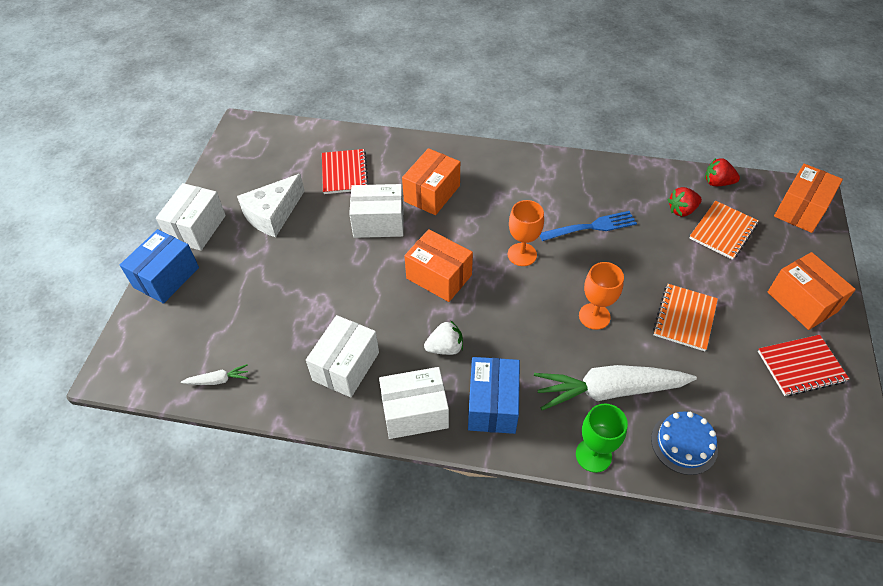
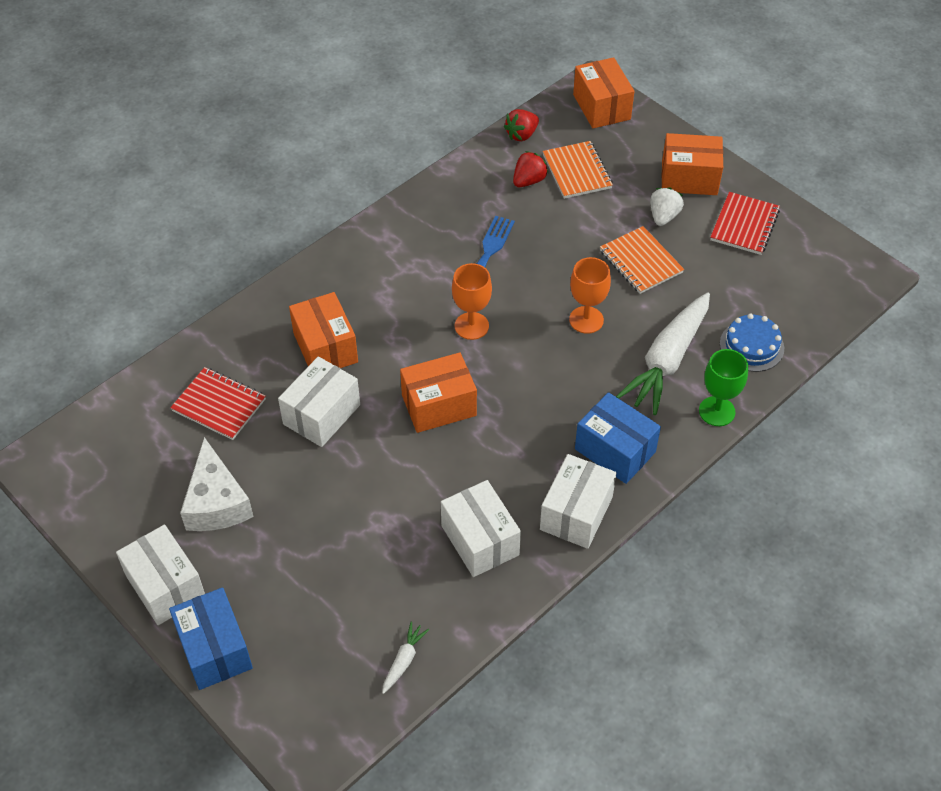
camera: 55 degrees left, 0 degrees up
white strawberry [424,321,463,355] -> white strawberry moved to [650,187,684,226]
red strawberry [668,187,702,217] -> red strawberry turned 150 degrees counterclockwise [513,151,548,187]

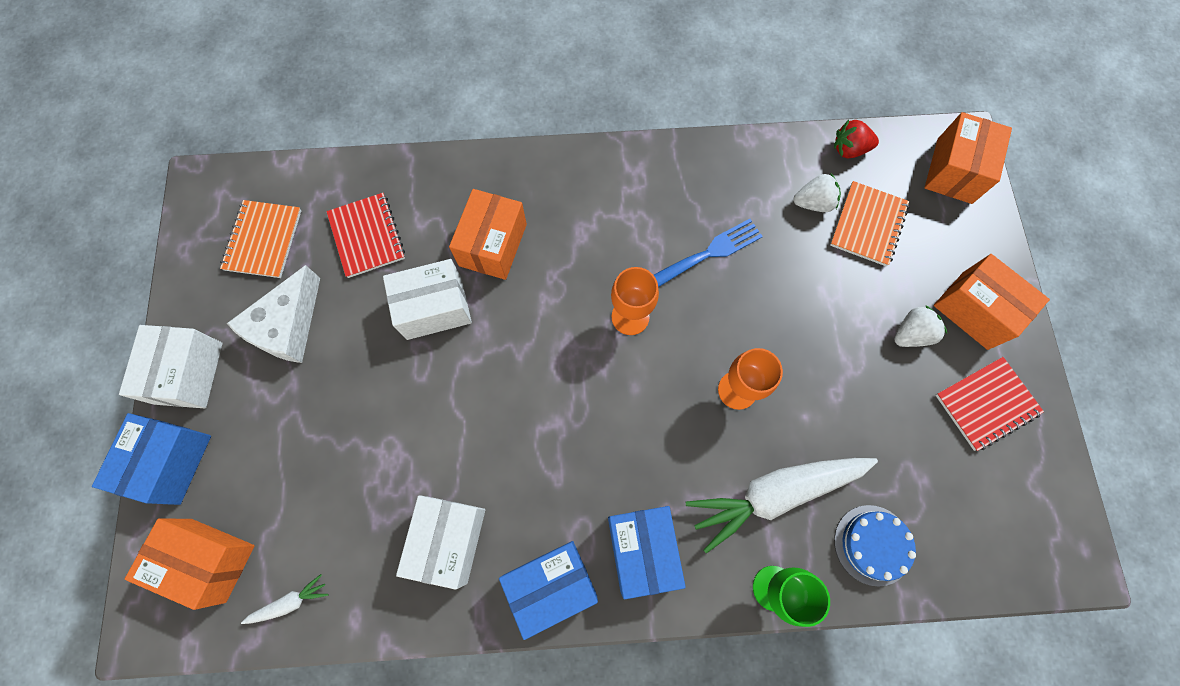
camera: 40 degrees right, 20 degrees up
orange box [400,352,477,433] -> orange box moved to [125,518,255,610]
red strawberry [513,151,548,187] -> white strawberry [794,173,841,212]
white box [540,454,616,549] -> blue box [499,541,598,640]
orange notebook [600,226,684,294] -> orange notebook moved to [220,200,302,278]

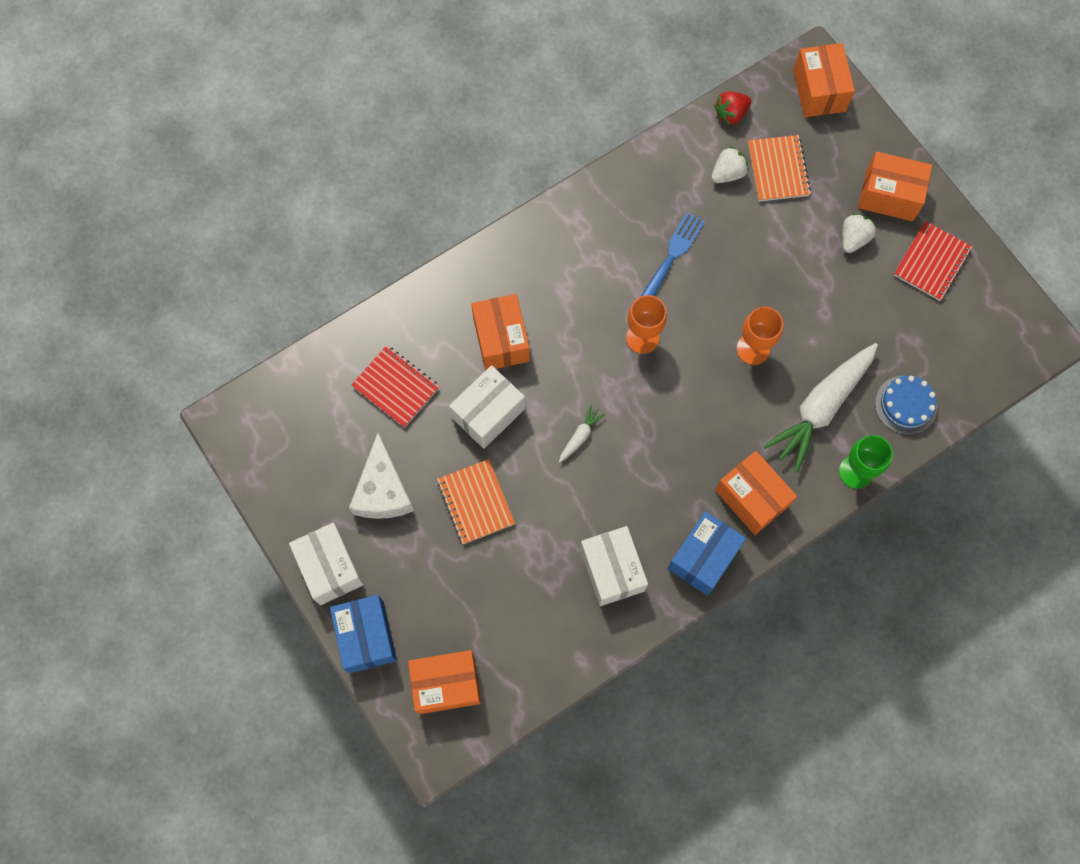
camera: 30 degrees left, 0 degrees up
orange notebook [220,200,302,278] -> orange notebook moved to [437,459,515,544]
white carrot [241,574,328,624] -> white carrot moved to [559,405,605,462]
blue box [608,506,686,599] -> orange box [715,451,797,535]

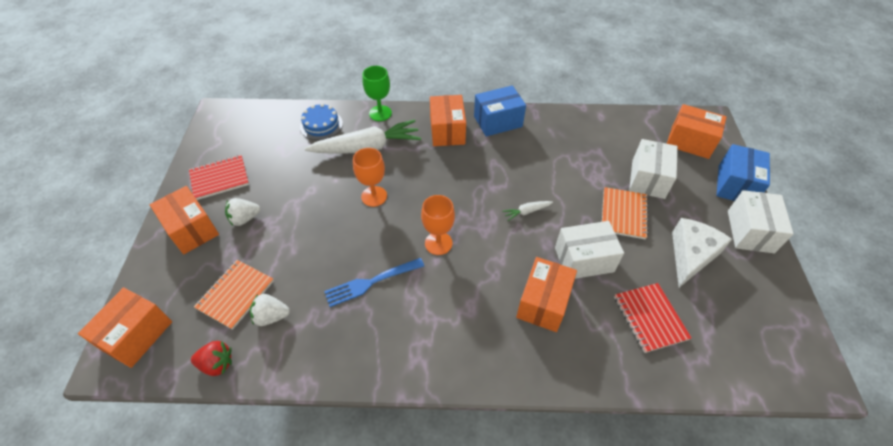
camera: 145 degrees left, 20 degrees down
white box [580,526,648,606] -> white box moved to [629,139,678,199]

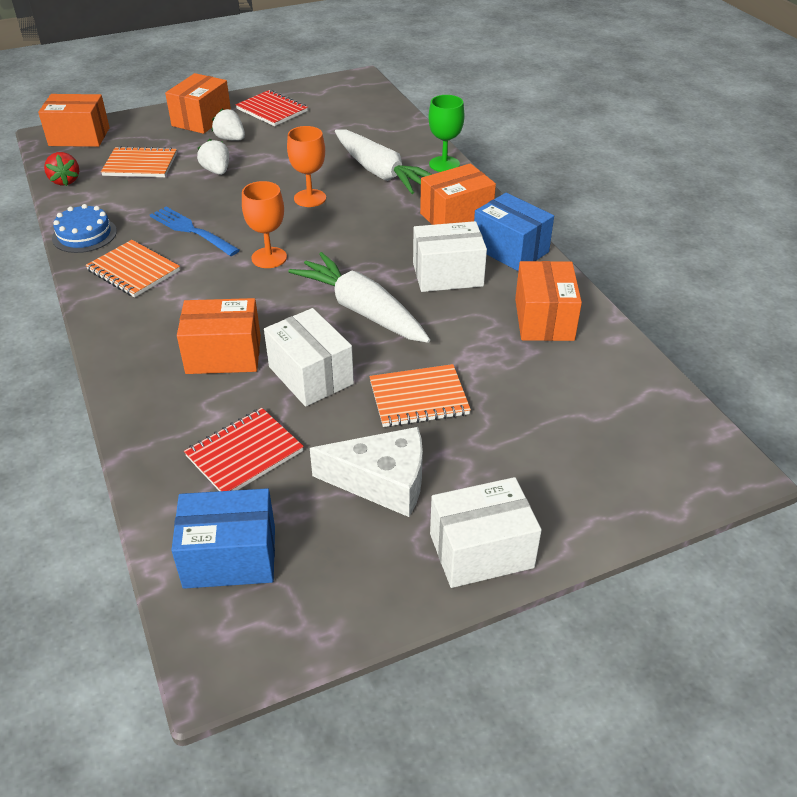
camera: 65 degrees right, 10 degrees down
white strawberry [250,294,290,326] -> white strawberry moved to [197,139,229,175]
blue cake [300,103,343,140] -> blue cake moved to [52,204,117,253]
white carrot [502,201,553,221] -> white carrot [288,252,430,343], size x2.37
white box [629,139,678,199] -> white box moved to [413,221,487,292]
orange box [667,104,726,159] -> orange box moved to [515,261,582,341]
blue box [717,144,770,201] -> blue box moved to [171,488,275,589]
none -> orange notebook [86,240,180,297]

